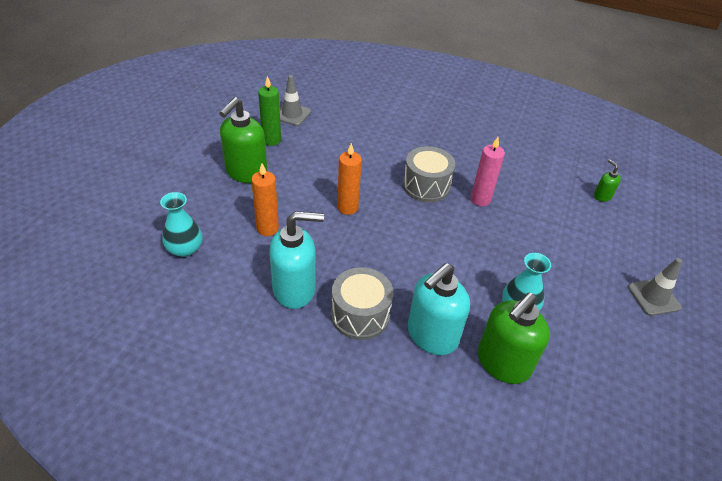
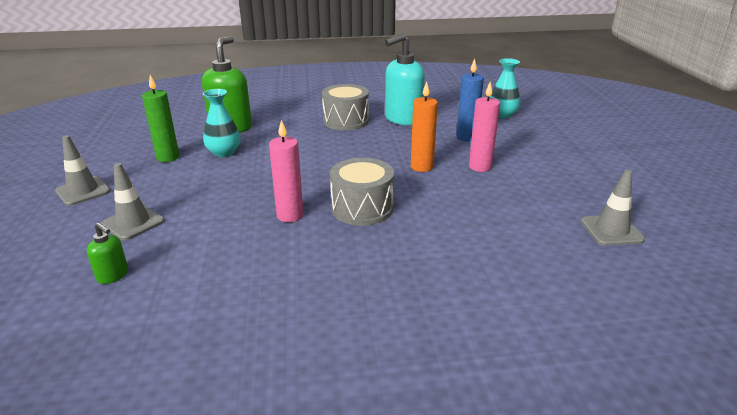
camera: 155 degrees right, 15 degrees down
green soap dispenser [219,97,267,183] -> none
orange candle [251,163,279,236] -> blue candle [456,59,484,141]
green candle [258,76,281,146] -> green candle moved to [142,75,179,162]
turquoise soap dispenser [408,263,470,355] -> none
none -> grey traffic cone [101,163,165,240]
none -> pink candle [469,82,500,172]

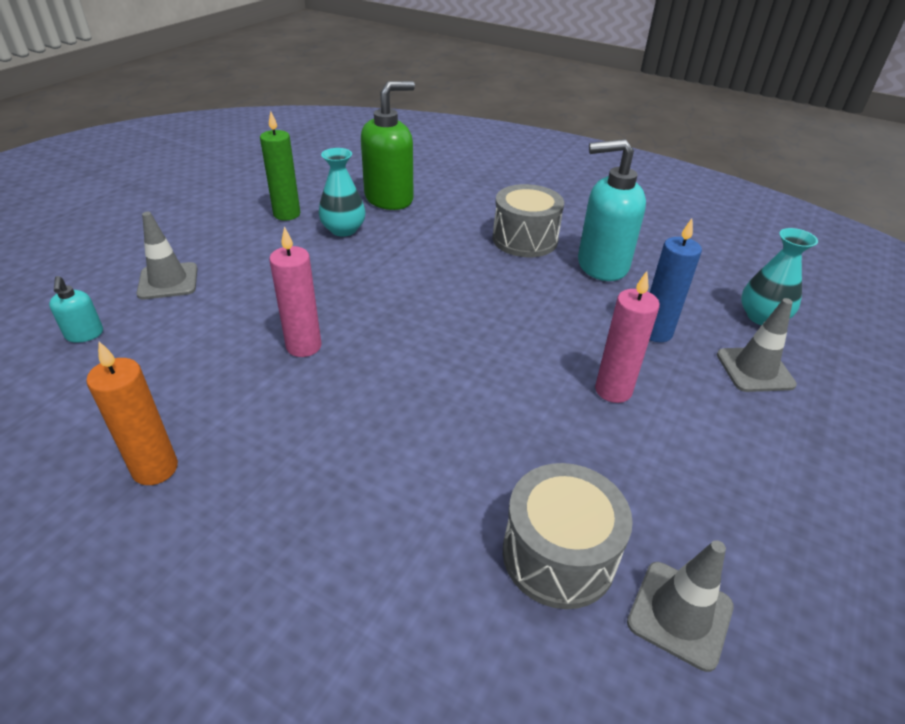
camera: 35 degrees right, 10 degrees up
grey traffic cone [55,135,110,206] -> grey traffic cone moved to [717,298,797,392]
green soap dispenser [87,222,128,284] -> turquoise soap dispenser [49,276,103,343]
grey drum [330,158,394,226] -> grey drum moved to [503,463,633,609]
orange candle [411,81,438,172] -> orange candle moved to [86,341,178,485]

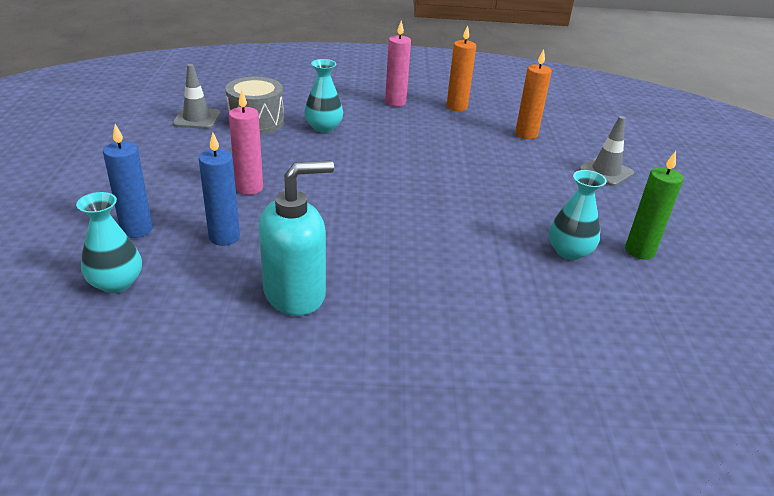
camera: 150 degrees right, 5 degrees down
turquoise soap dispenser [49,276,103,343] -> none
pink candle [269,226,322,357] -> pink candle moved to [385,21,411,107]
green soap dispenser [361,81,415,210] -> none
grey drum [492,184,564,257] -> none
grey traffic cone [717,298,797,392] -> blue candle [103,124,153,238]
none -> turquoise vase [304,59,343,133]
none -> orange candle [515,49,552,139]

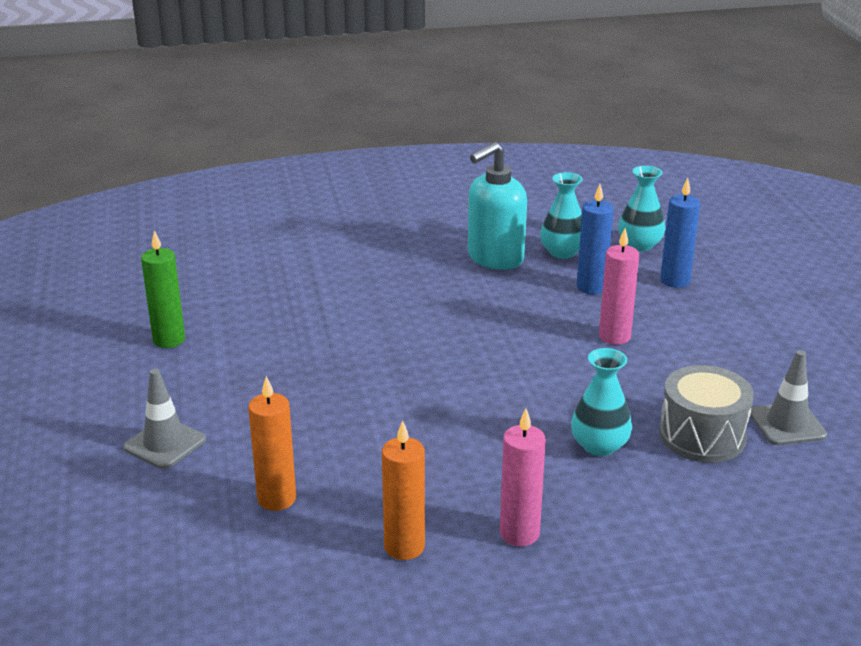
camera: 170 degrees right, 5 degrees down
turquoise vase [549,170,607,260] -> turquoise vase moved to [540,172,583,259]

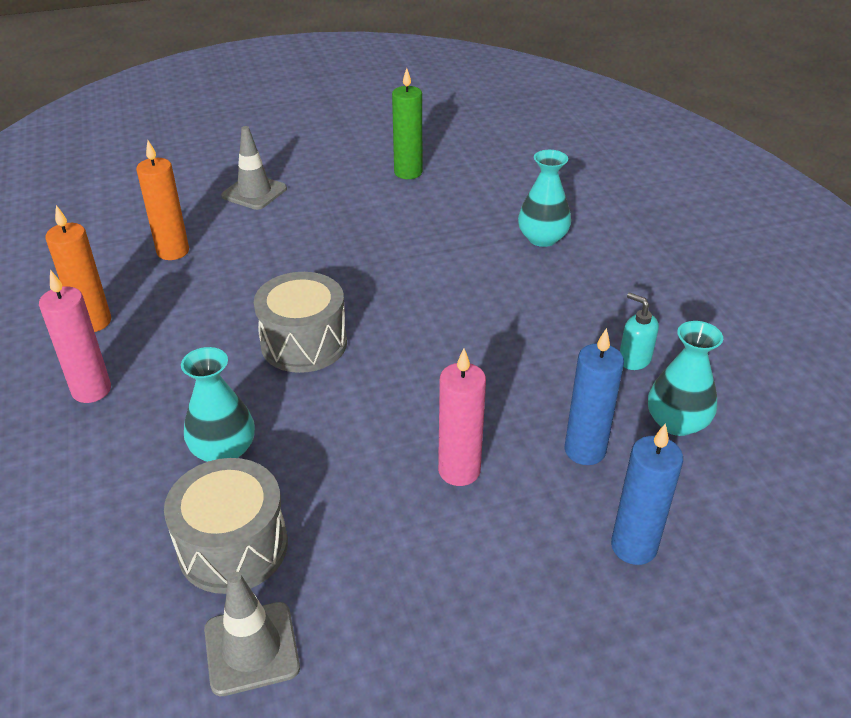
camera: 85 degrees right, 10 degrees up
turquoise soap dispenser [468,142,527,270] -> turquoise soap dispenser [620,292,659,370], size x0.46
turquoise vase [618,166,665,251] -> turquoise vase moved to [518,150,571,247]
none -> grey drum [254,272,347,373]

